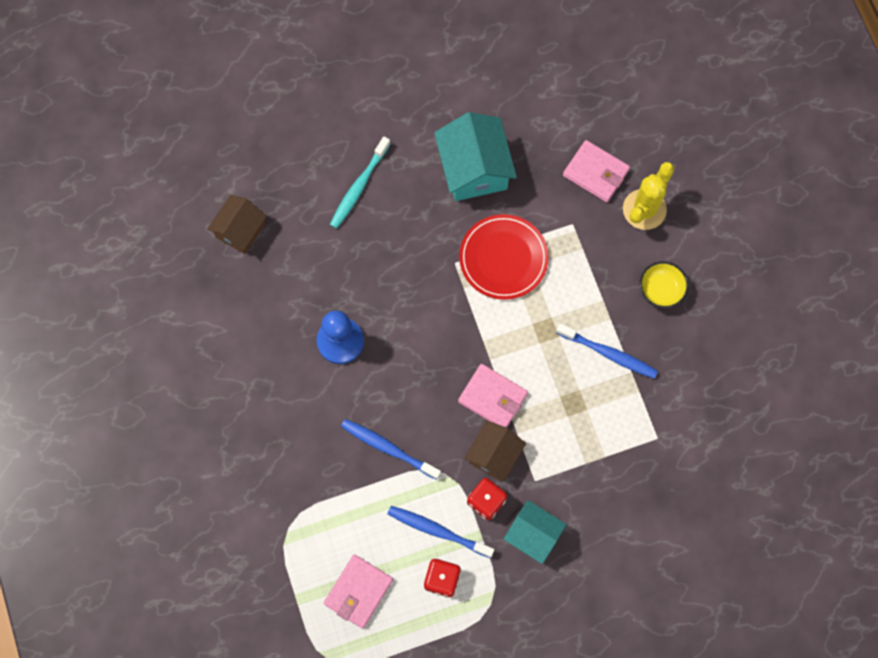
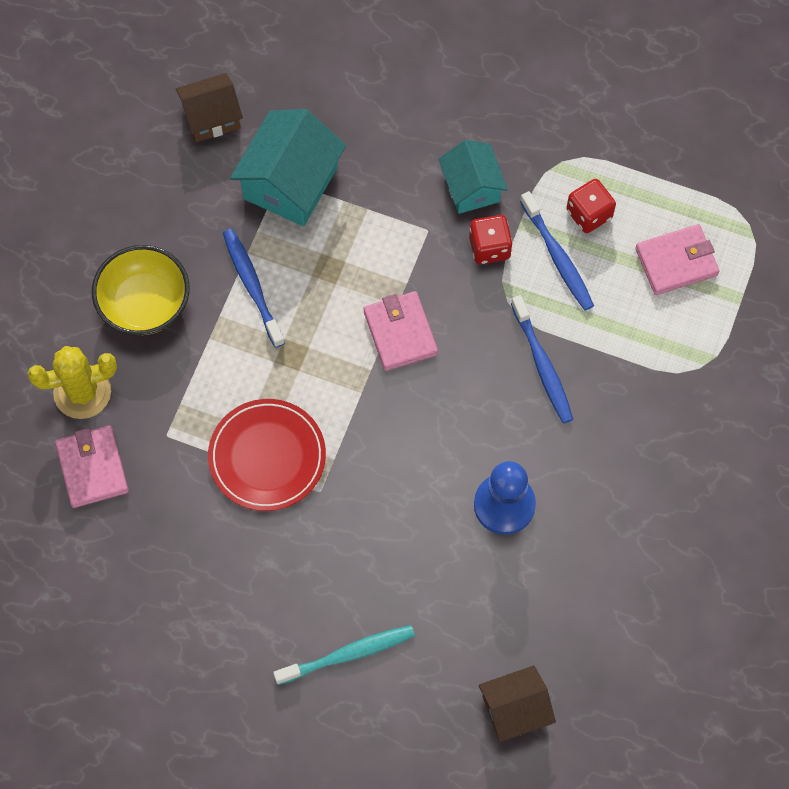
camera: 140 degrees left, 5 degrees down
turquoise house [434,112,517,201] -> turquoise house moved to [230,109,346,226]
brown house [464,420,526,482] -> brown house moved to [176,73,243,142]
yellow bowl [639,261,689,308] -> yellow bowl [92,245,190,335], size x1.55

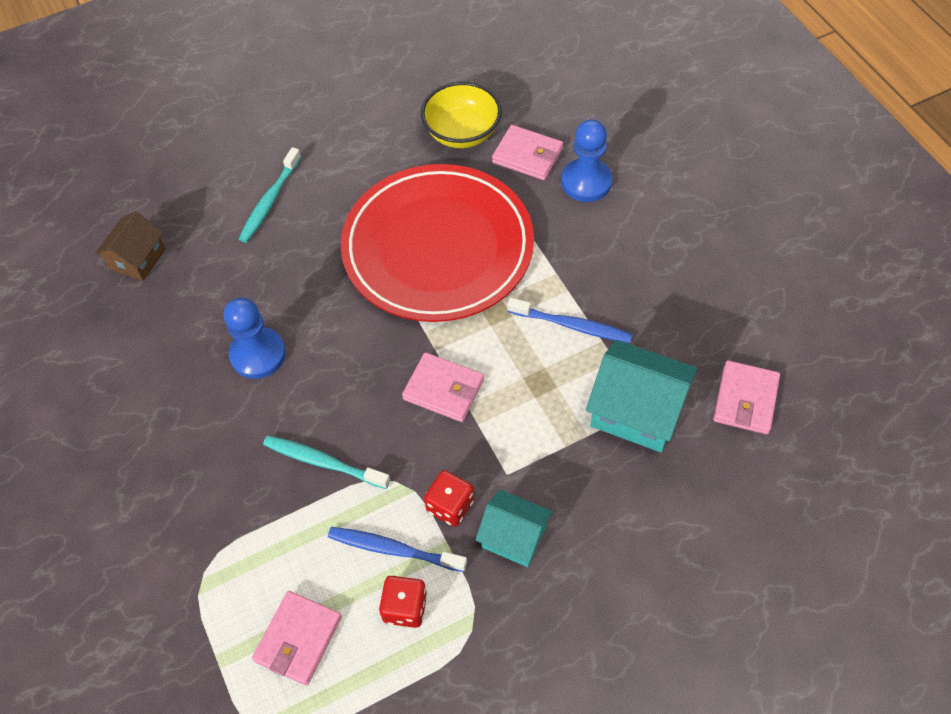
camera: 135 degrees right, 10 degrees down
yellow cactus [27,346,117,419] -> blue pawn [561,119,612,202]
yellow bowl [92,245,190,335] -> yellow bowl moved to [421,81,502,148]
brown house [176,73,243,142] -> pink wallet [713,360,780,434]
red plate [208,399,326,511] -> red plate [341,164,534,322], size x1.90
turquoise house [230,109,346,226] -> turquoise house turned 45 degrees counterclockwise [586,340,697,452]
blue toothbrush [511,295,573,424] -> turquoise toothbrush [263,436,390,489]

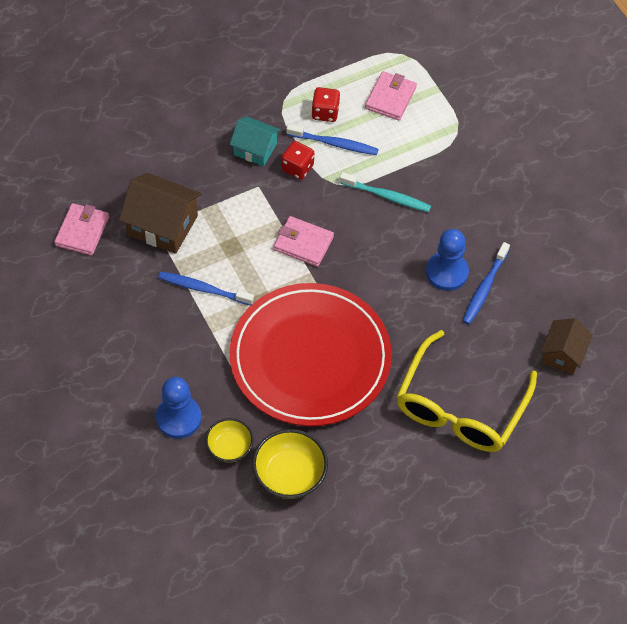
camera: 175 degrees right, 0 degrees up
turquoise toothbrush [239,147,301,243] -> yellow glasses [396,330,537,452]
pink wallet [492,125,563,180] -> yellow bowl [205,418,253,462]
turquoise house [586,340,697,452] -> brown house [119,173,202,254]
none -> blue toothbrush [463,242,510,325]

